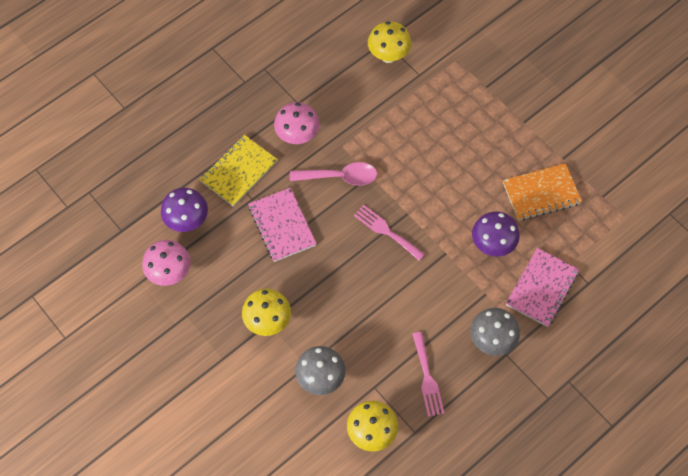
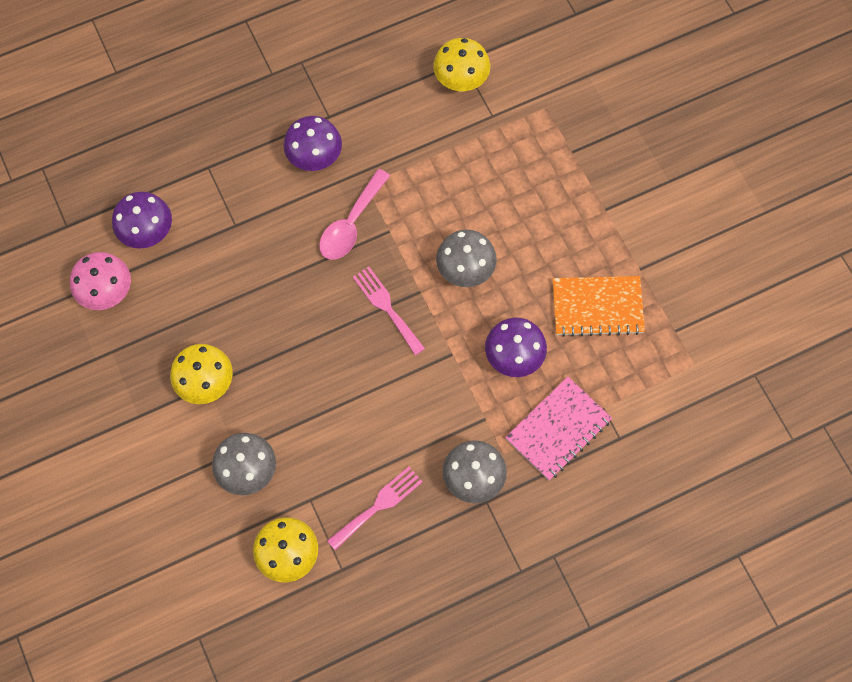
camera: 15 degrees right, 5 degrees up
yellow notebook [200,135,278,207] -> none
pink notebook [248,188,317,262] -> none
pink mushroom [274,102,319,144] -> purple mushroom [283,116,342,171]
pink spoon [290,162,377,185] -> pink spoon turned 105 degrees clockwise [319,169,390,260]
pink fork [412,332,444,417] -> pink fork turned 135 degrees counterclockwise [327,467,423,550]
none -> grey mushroom [436,230,497,287]

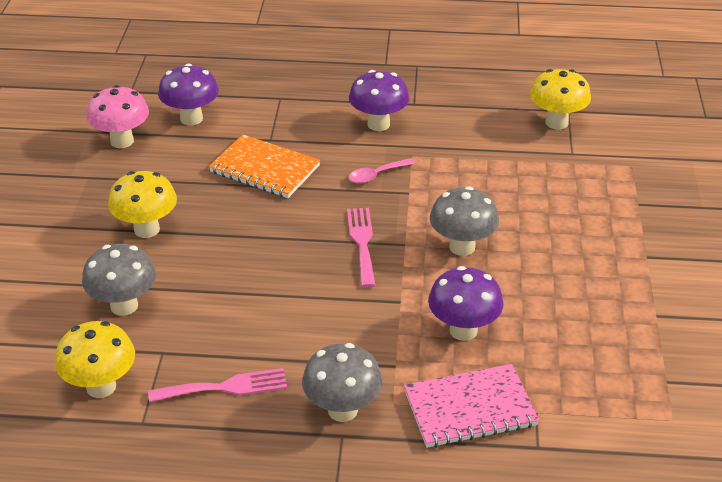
camera: 30 degrees right, 30 degrees down
pink spoon [319,169,390,260] -> pink spoon [349,158,415,184], size x0.60
orange notebook [553,276,645,337] -> orange notebook moved to [209,134,320,198]

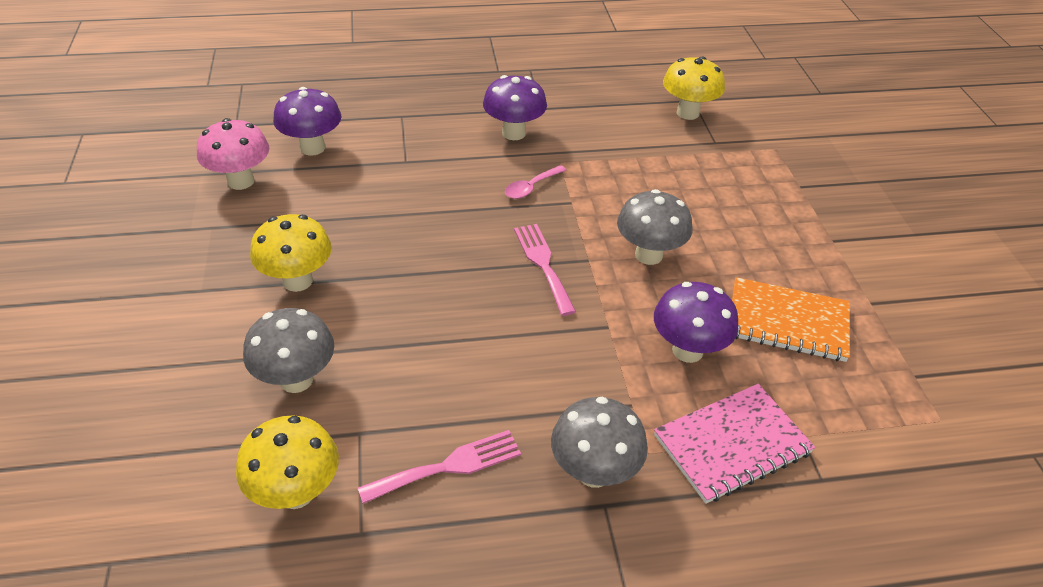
camera: 15 degrees left, 5 degrees up
orange notebook [209,134,320,198] -> orange notebook moved to [732,277,850,362]

